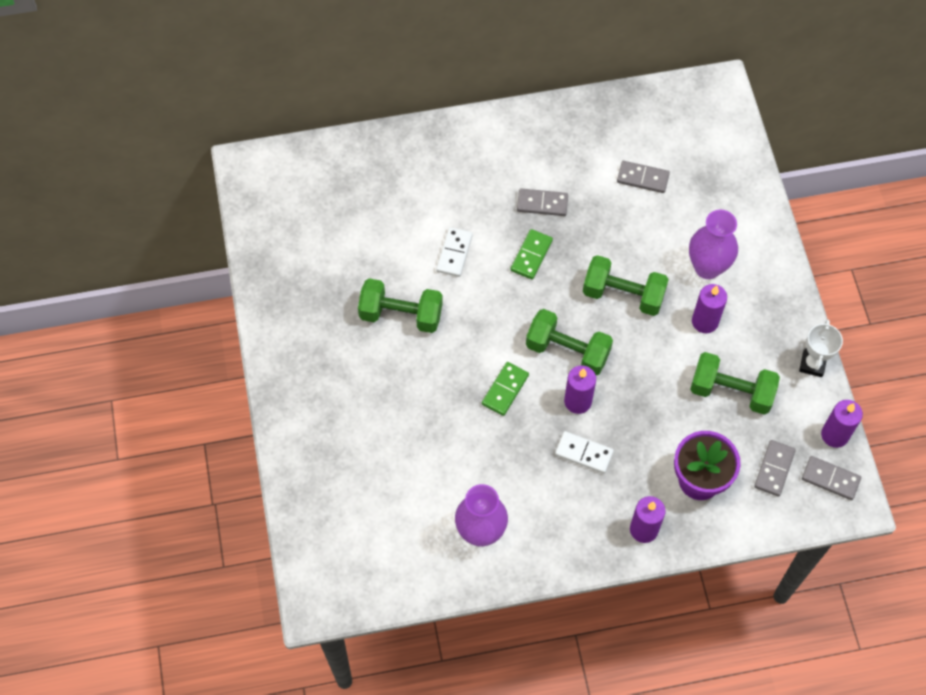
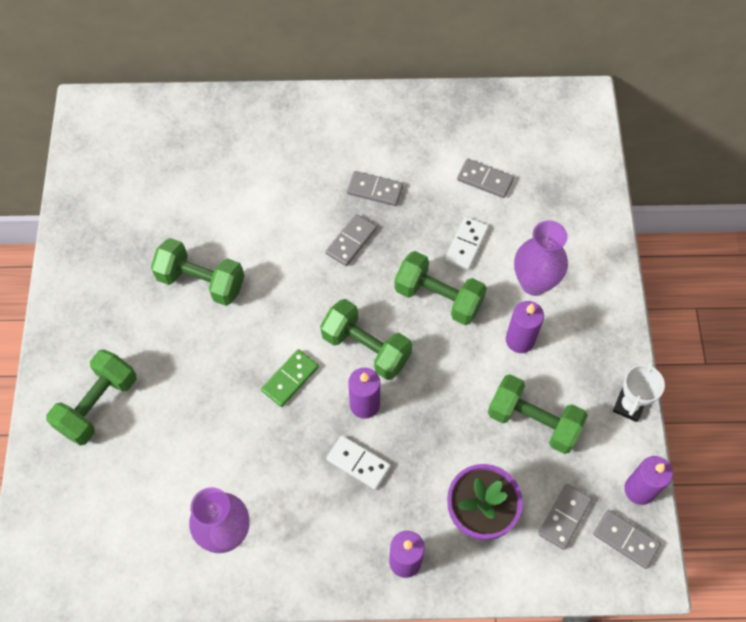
camera: 10 degrees right, 0 degrees up
white domino [436,227,473,277] -> white domino moved to [445,217,489,270]
green domino [510,229,553,280] -> grey domino [326,214,377,266]
none -> green dumbbell [46,350,136,445]

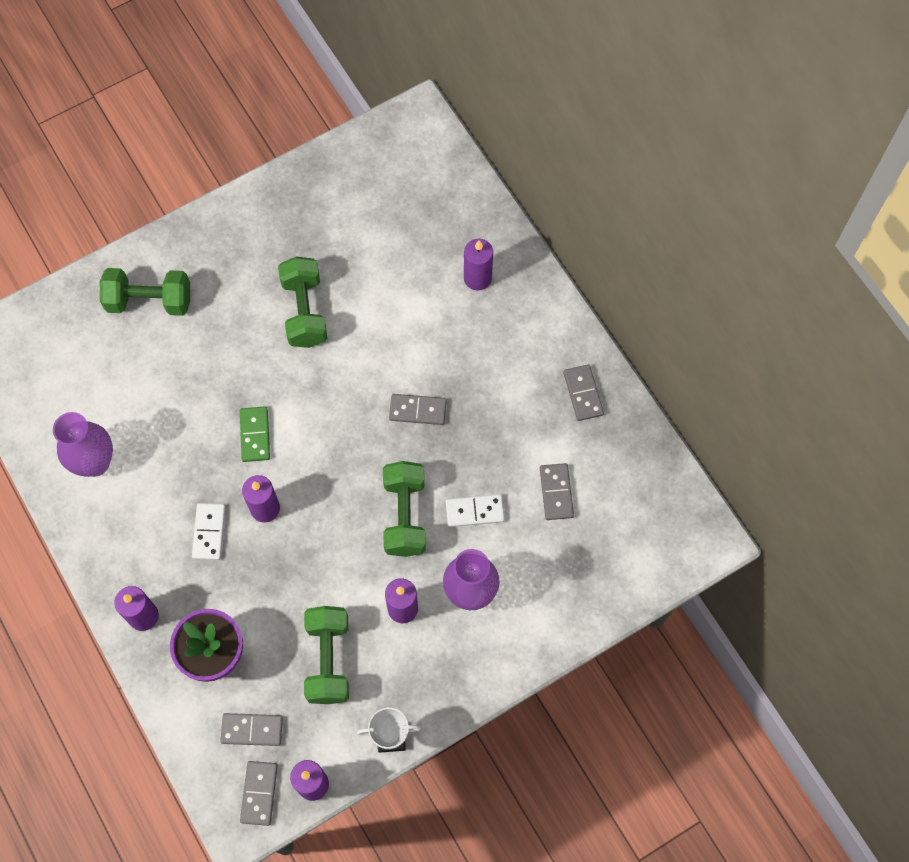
camera: 60 degrees right, 5 degrees up
green domino [261,349,319,407] -> green domino turned 75 degrees clockwise [240,407,270,462]
green dumbbell [320,299,412,380] -> none
grey domino [347,171,403,206] -> grey domino moved to [563,364,604,421]
none -> purple candle [464,239,493,291]

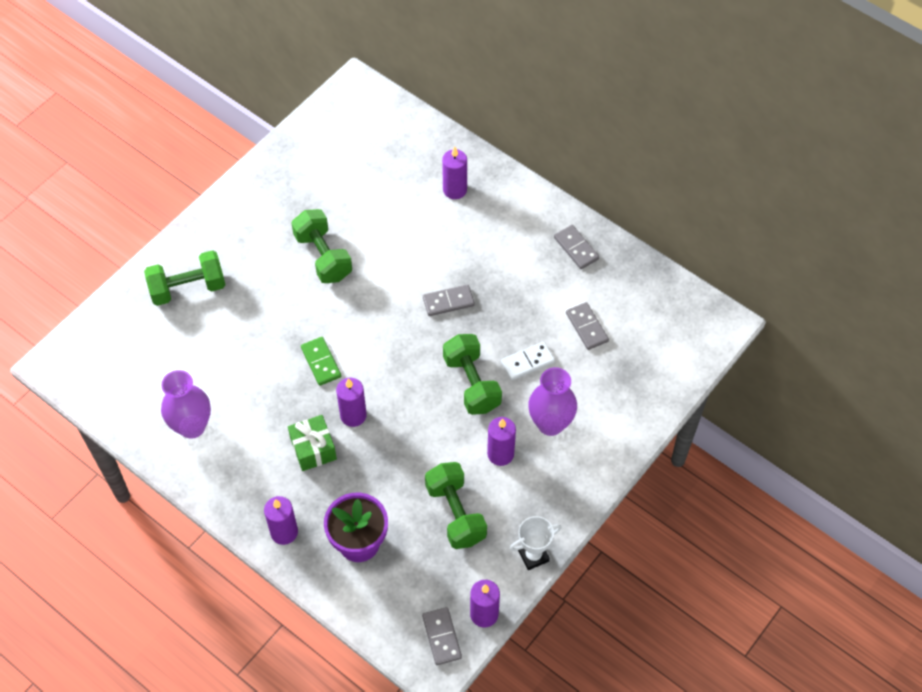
camera: 20 degrees left, 10 degrees down
white domino [192,503,226,560] -> green gift [288,415,337,471]
grey domino [220,713,283,746] -> none

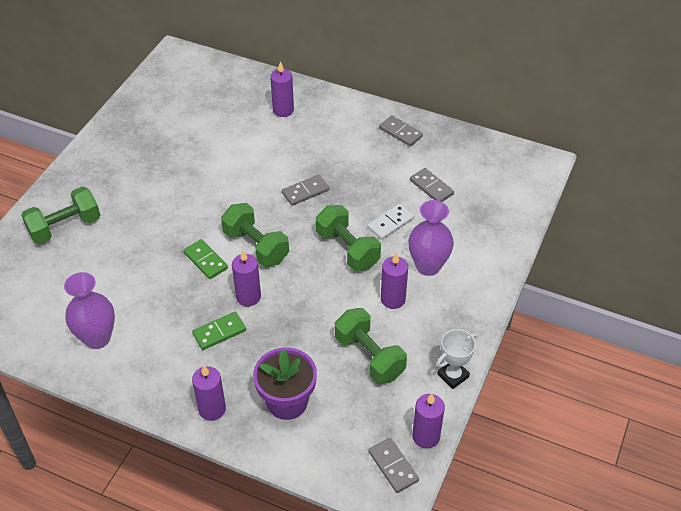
camera: 15 degrees left, 10 degrees down
green gift [288,415,337,471] -> green domino [192,312,246,350]
green dumbbell [291,209,352,283] -> green dumbbell moved to [221,203,289,267]

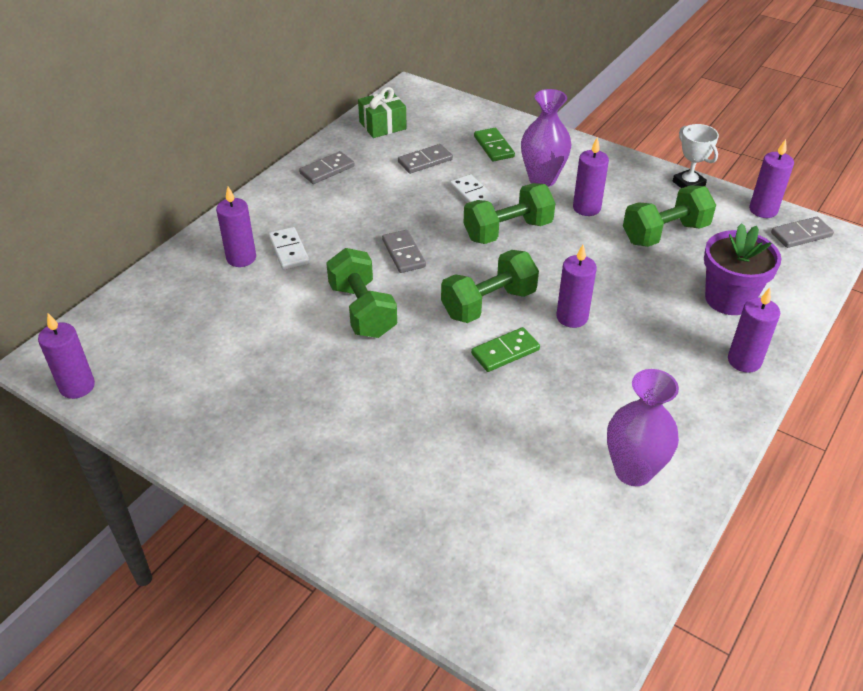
camera: 80 degrees left, 5 degrees down
green dumbbell [21,187,100,244] -> green dumbbell moved to [326,248,397,338]
green domino [192,312,246,350] -> green domino moved to [474,128,515,162]
none -> purple candle [38,313,95,399]
none -> white domino [268,227,310,270]
none -> green gift [358,87,407,138]

